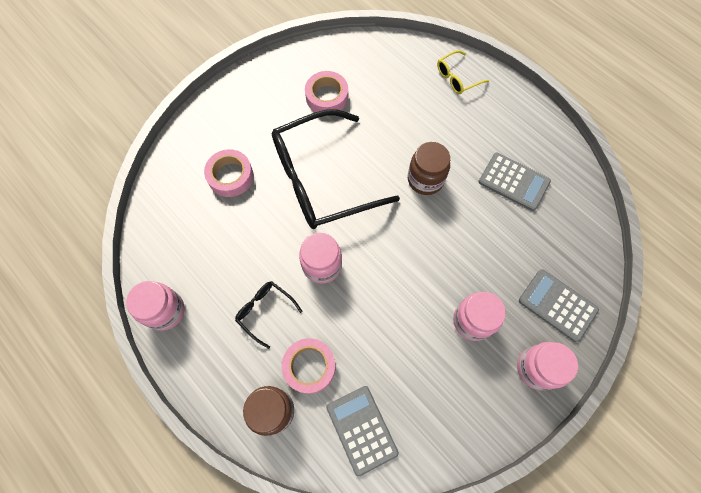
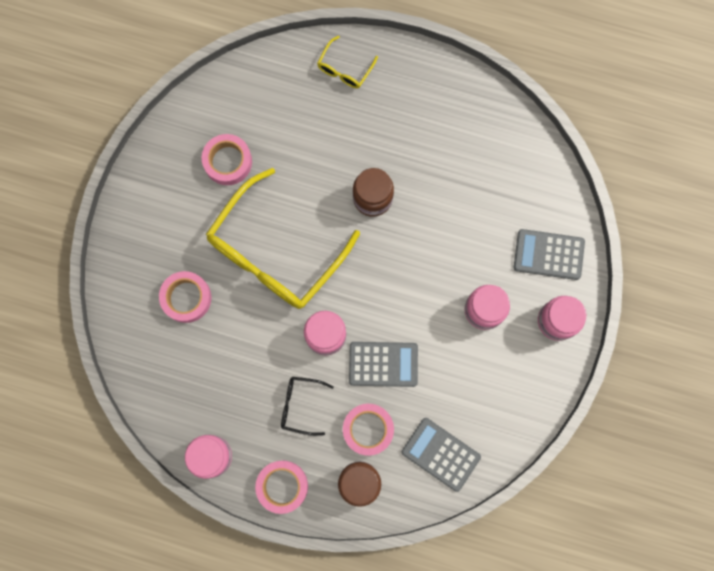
camera: 30 degrees left, 10 degrees up
black glasses [272,109,400,229] -> yellow glasses [206,168,360,309]
grey calculator [478,152,551,211] -> grey calculator moved to [349,342,418,387]
none -> pink tape [255,460,308,514]

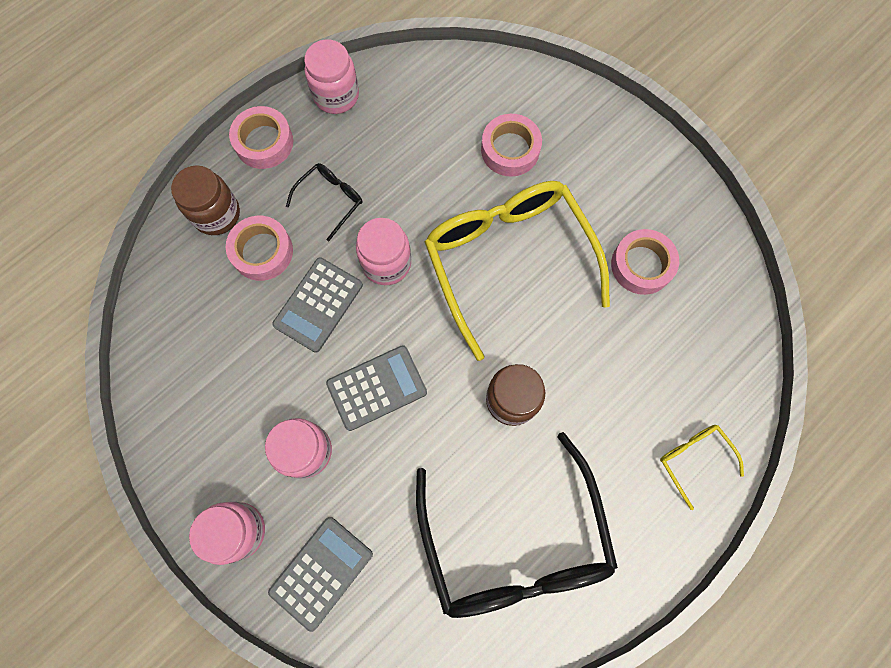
camera: 120 degrees right, 5 degrees down
grey calculator [401,418,481,492] -> grey calculator moved to [326,345,427,431]
none -> black glasses [416,432,618,618]

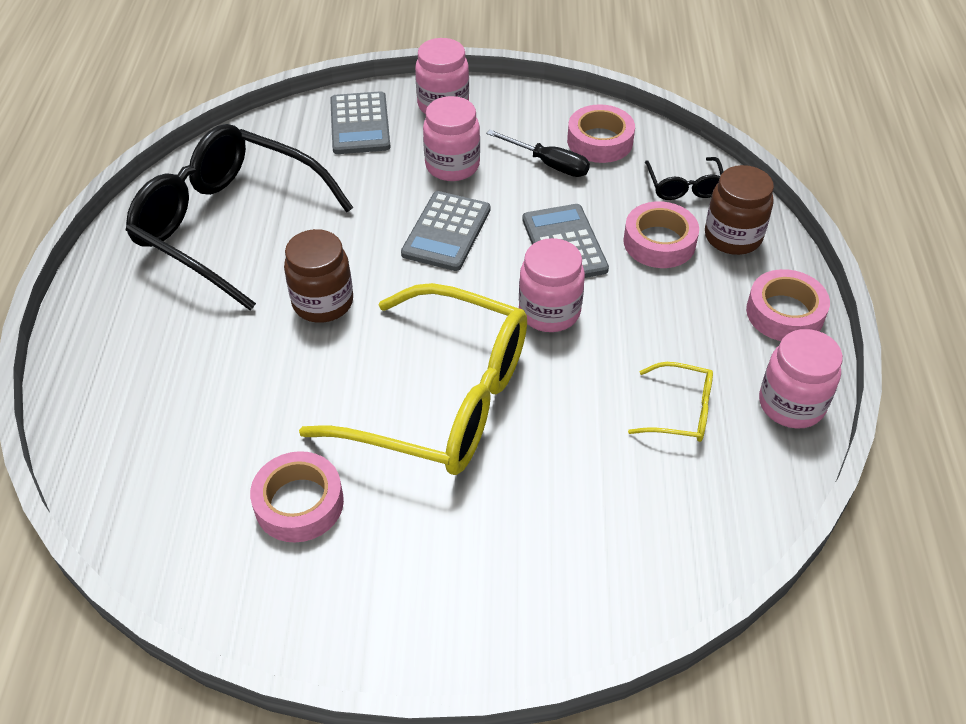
camera: 135 degrees right, 25 degrees down
black glasses [286,163,362,241] -> black glasses moved to [645,157,724,200]
pink tape [481,114,542,177] -> pink tape moved to [567,104,635,163]
yellow glasses [660,425,744,510] -> yellow glasses moved to [628,362,713,442]
none -> black screwdriver [486,130,590,177]

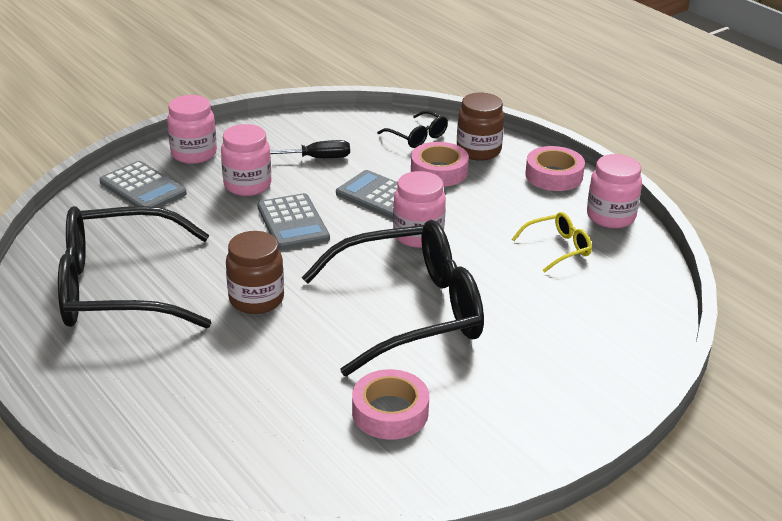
camera: 40 degrees left, 15 degrees down
yellow glasses [299,283,527,475] -> black glasses [302,220,484,376]
pink tape [567,104,635,163] -> none

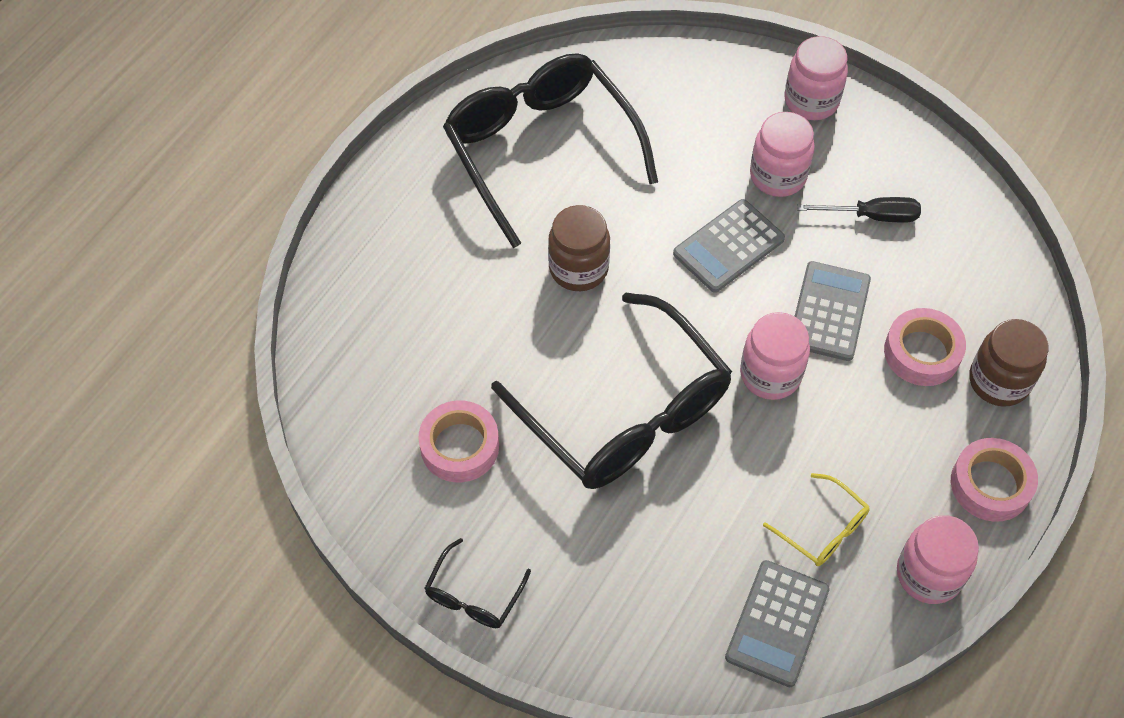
camera: 70 degrees right, 25 degrees up
grey calculator [99,161,187,207] -> grey calculator moved to [725,560,830,687]
black screwdriver [270,140,350,158] -> black screwdriver turned 60 degrees counterclockwise [797,197,921,223]
black glasses [377,110,448,148] -> black glasses moved to [424,538,531,628]

